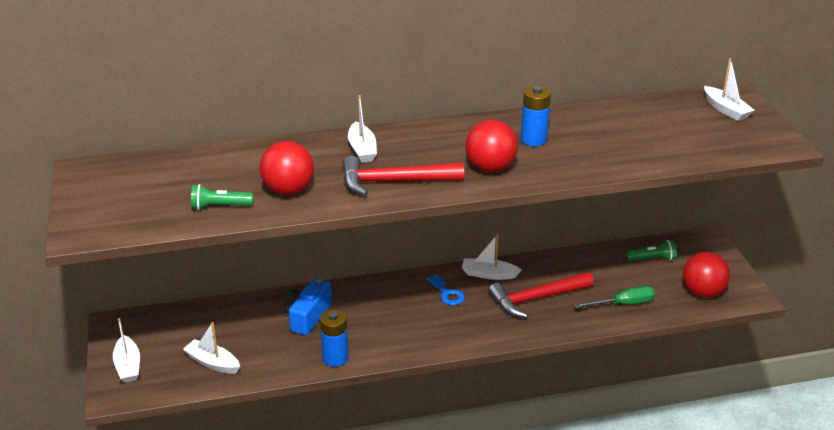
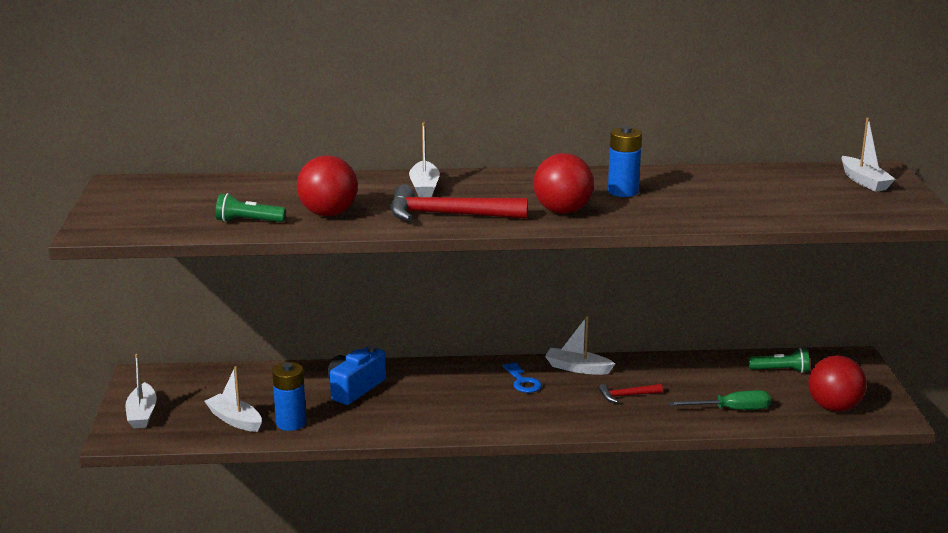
camera: 10 degrees right, 10 degrees down
blue battery [320,309,349,367] -> blue battery moved to [272,362,306,431]
red hammer [488,272,593,318] -> red hammer [599,384,663,403], size x0.50

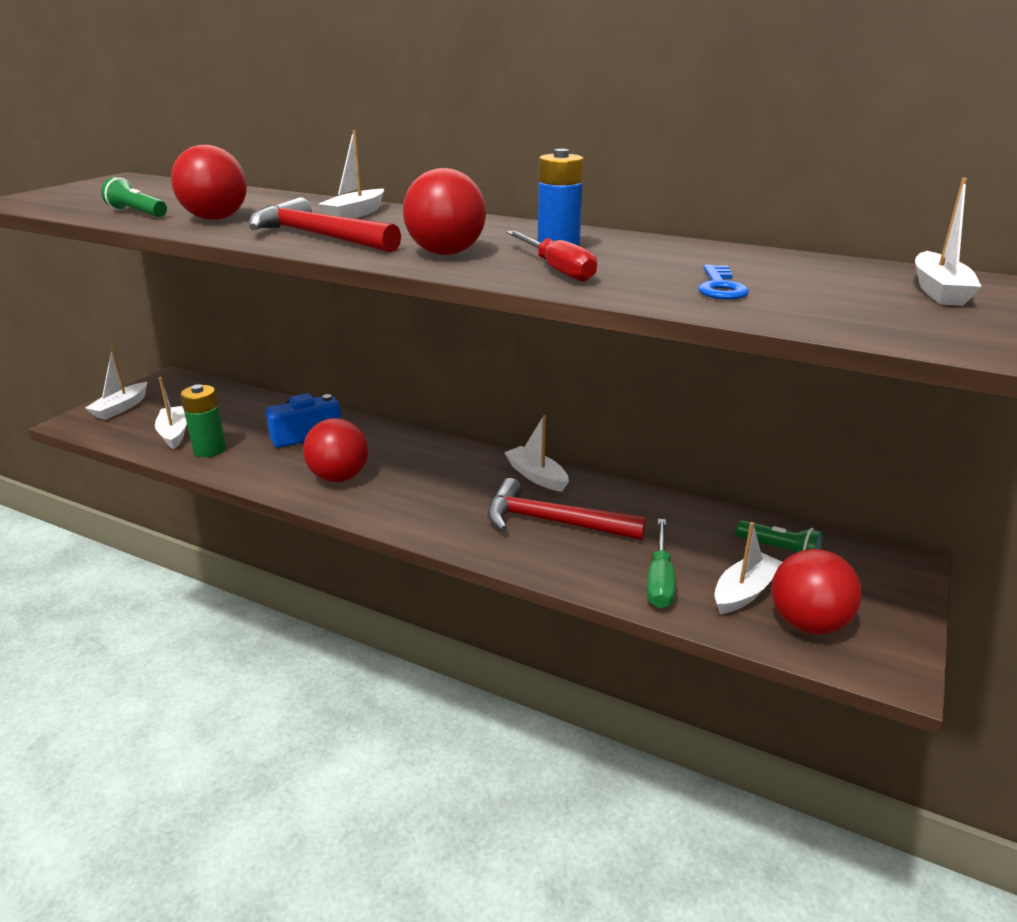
camera: 30 degrees right, 5 degrees up
blue battery [272,362,306,431] -> green battery [181,384,226,457]
blue key [502,362,542,393] -> blue key moved to [698,265,749,300]
red hammer [599,384,663,403] -> red hammer [487,478,646,540], size x2.01
green screwdriver [668,390,771,410] -> green screwdriver turned 75 degrees clockwise [647,519,675,608]
none -> red ball [303,418,368,482]
none -> red screwdriver [507,231,597,282]
none -> white boat [715,522,782,614]

